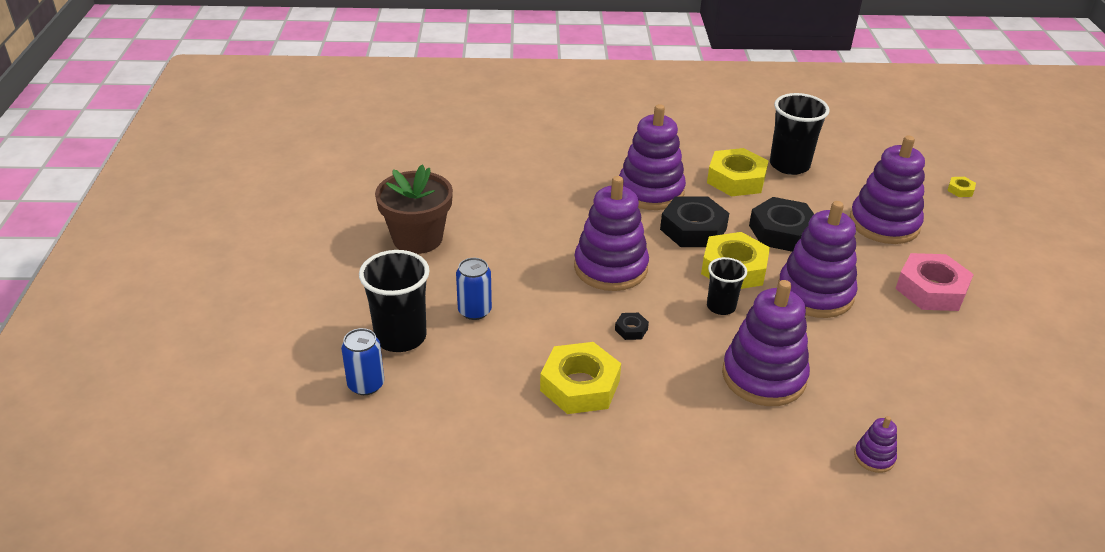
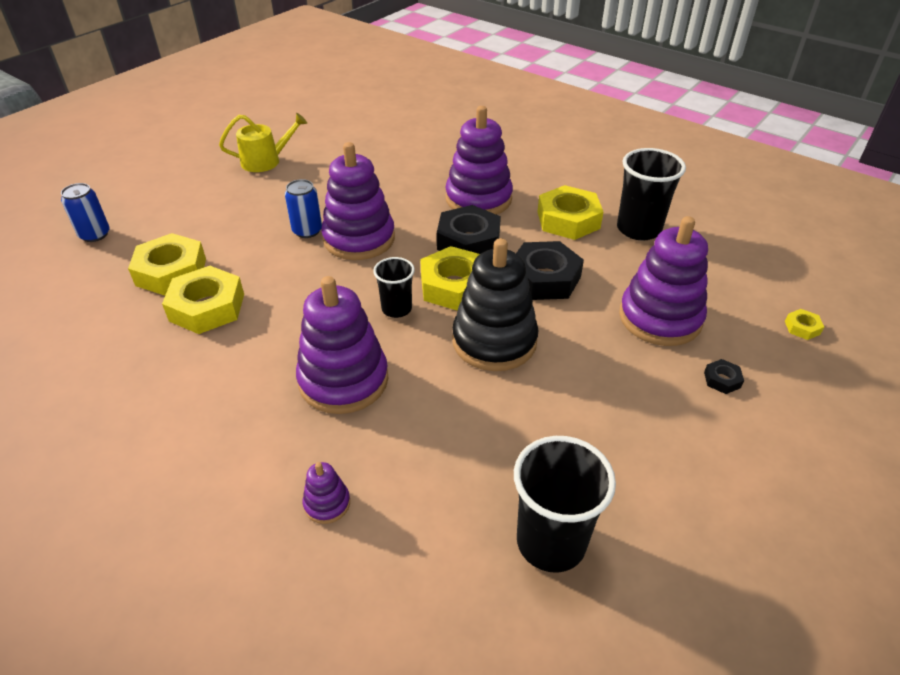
camera: 40 degrees right, 5 degrees up
black cup [359,250,430,352] -> black cup moved to [514,436,616,573]
brown flower pot [375,164,453,254] -> yellow watering can [219,113,307,172]
blue can [456,258,492,320] -> blue can moved to [285,179,322,238]
black nut [615,313,649,340] -> black nut moved to [704,359,744,394]
purple stacking toy [778,201,858,318] -> black stacking toy [452,238,539,371]
pink nut [896,253,974,311] -> none
none -> yellow nut [128,233,206,296]

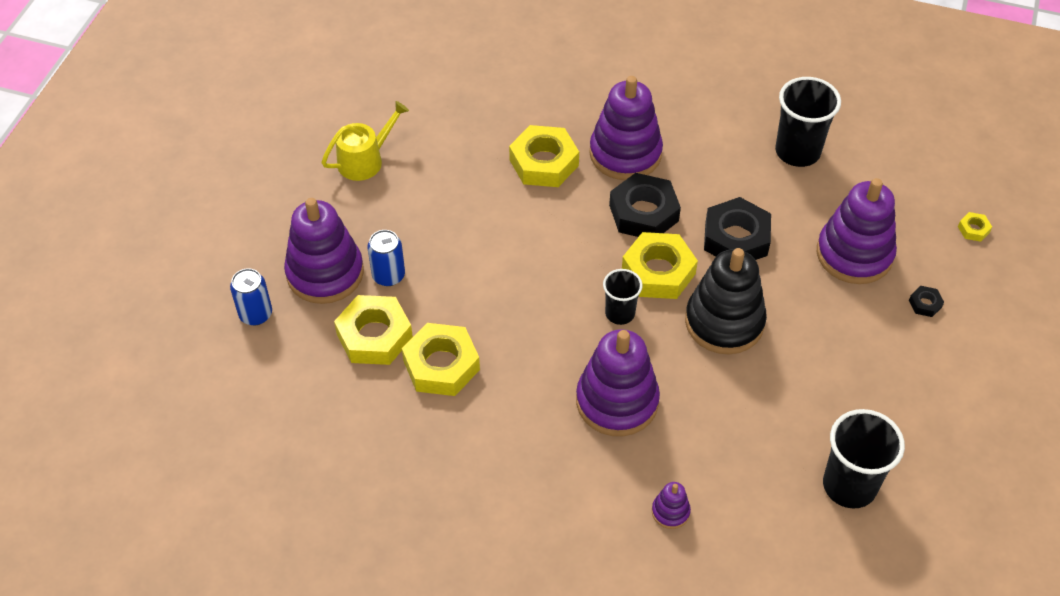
camera: 20 degrees left, 10 degrees up
blue can [285,179,322,238] -> blue can moved to [367,230,405,286]
purple stacking toy [321,142,395,260] -> purple stacking toy moved to [284,198,364,304]
yellow nut [537,185,603,240] -> yellow nut moved to [509,125,579,187]

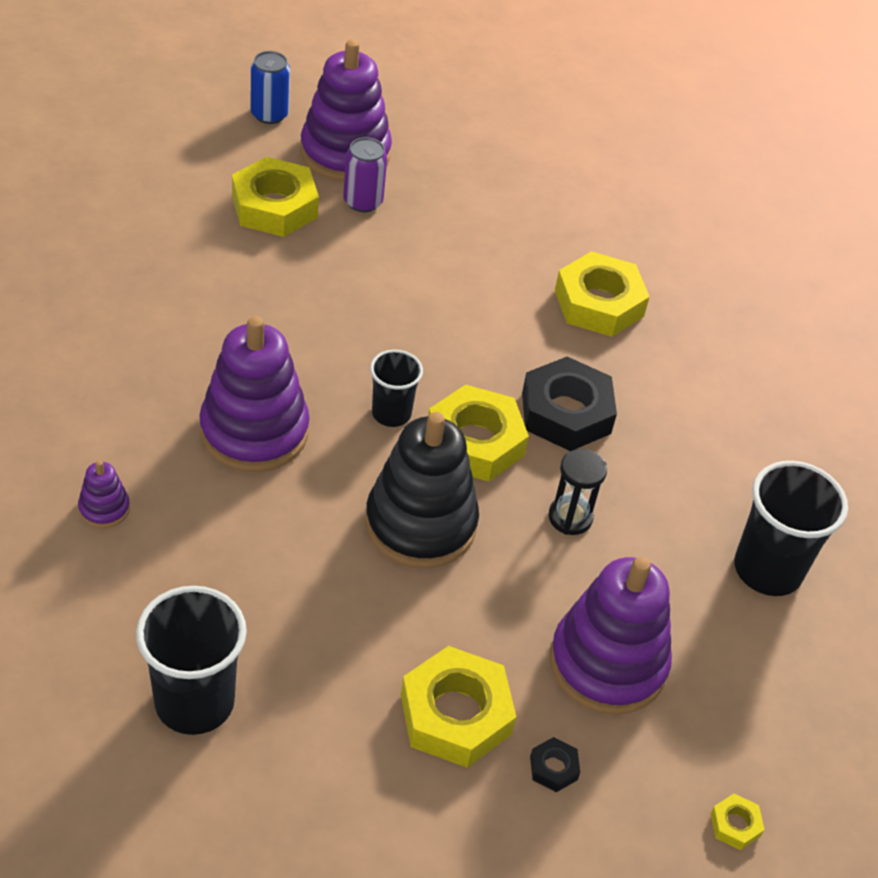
camera: 65 degrees right, 5 degrees down
yellow watering can [321,101,409,181] -> none
blue can [367,230,405,286] -> purple can [343,137,387,212]
yellow nut [402,323,480,396] -> yellow nut moved to [401,646,516,768]
purple stacking toy [589,76,663,180] -> none
black nut [704,197,771,260] -> black hourglass [548,449,607,535]

